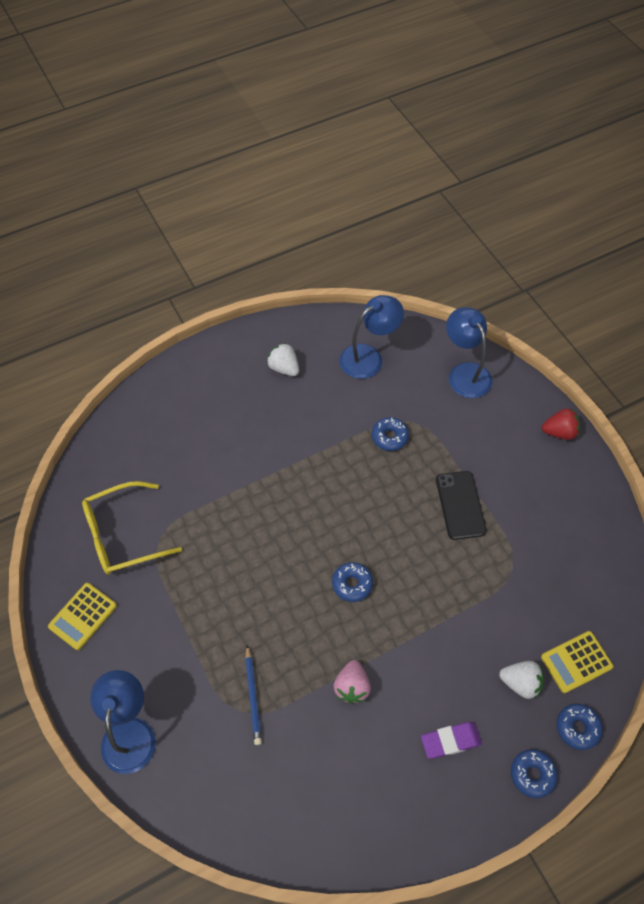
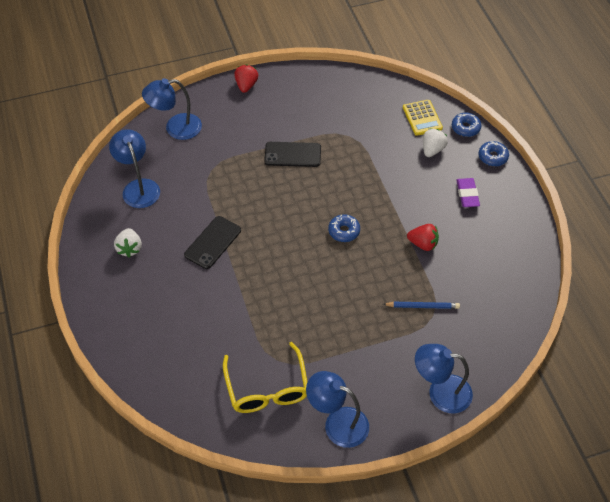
camera: 80 degrees left, 5 degrees down
yellow calculator [48,583,117,650] -> blue lamp [306,371,369,448]
white strawberry [267,343,299,376] -> white strawberry turned 60 degrees counterclockwise [114,228,142,258]
pink strawberry [333,660,371,704] -> red strawberry [407,224,439,251]
blue donut [372,417,409,451] -> none
none -> black phone [184,216,241,269]

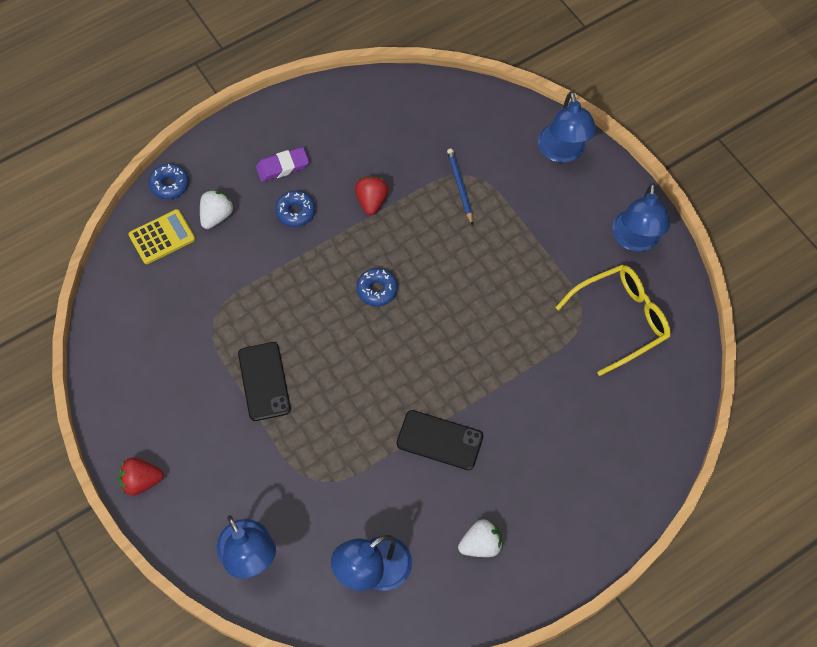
camera: 105 degrees left, 10 degrees up
white strawberry [423,129,448,157] -> white strawberry turned 105 degrees clockwise [200,190,234,229]
blue donut [479,141,509,167] -> blue donut moved to [275,190,315,227]

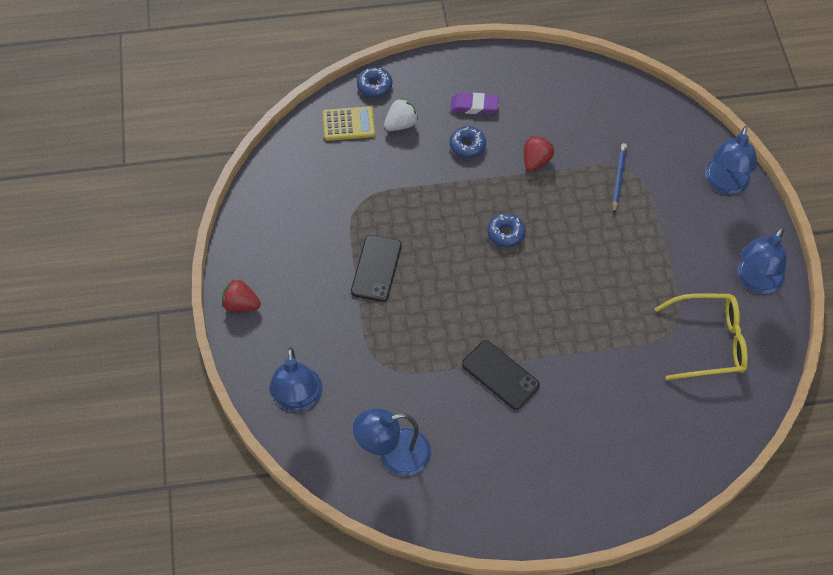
camera: 25 degrees right, 5 degrees down
white strawberry [458,519,503,557] -> none

